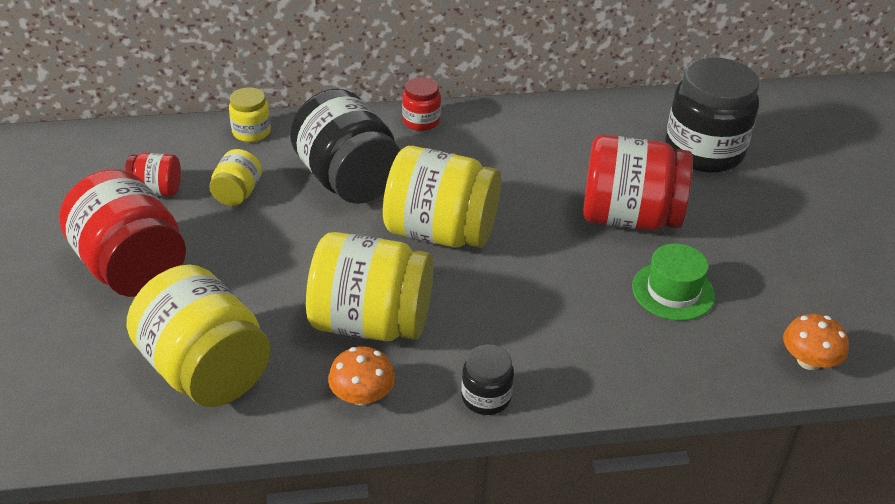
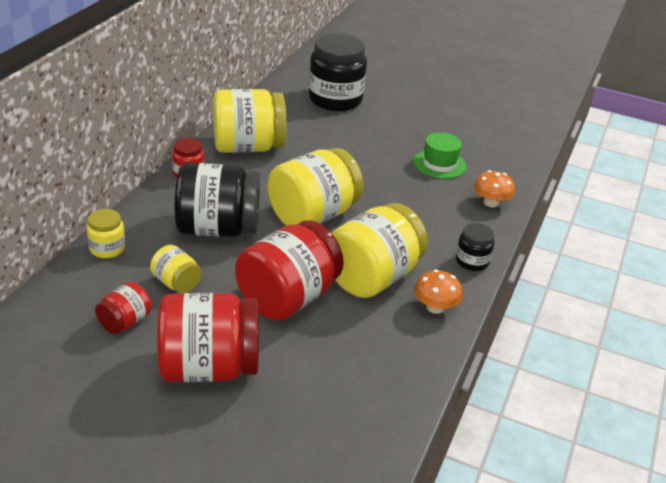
camera: 60 degrees left, 5 degrees down
yellow jar [127,265,271,407] -> yellow jar moved to [213,89,287,153]
red jar [583,135,693,231] -> red jar moved to [235,220,344,321]
orange mushroom [783,314,849,370] -> orange mushroom moved to [474,170,515,208]

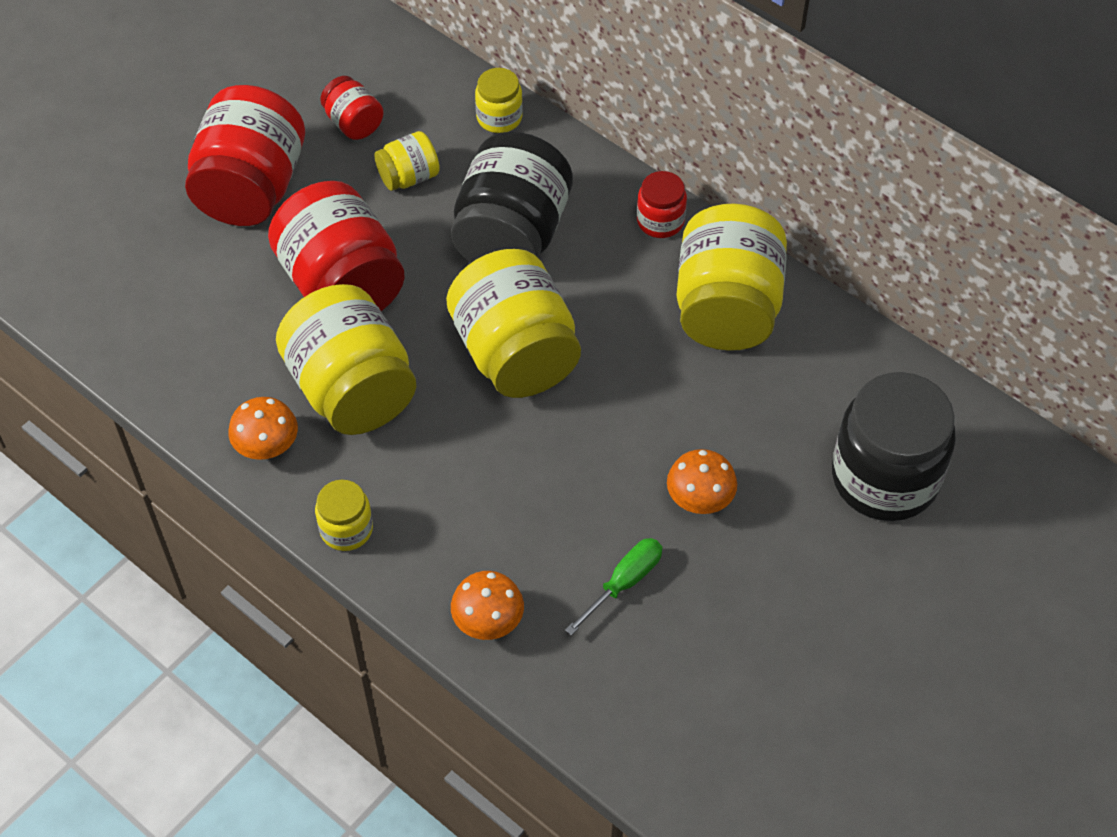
camera: 110 degrees right, 20 degrees up
green hat [413,133,466,179] -> green screwdriver [565,538,662,635]
black jar [456,223,494,271] -> yellow jar [315,480,373,551]
none -> orange mushroom [667,449,737,514]

